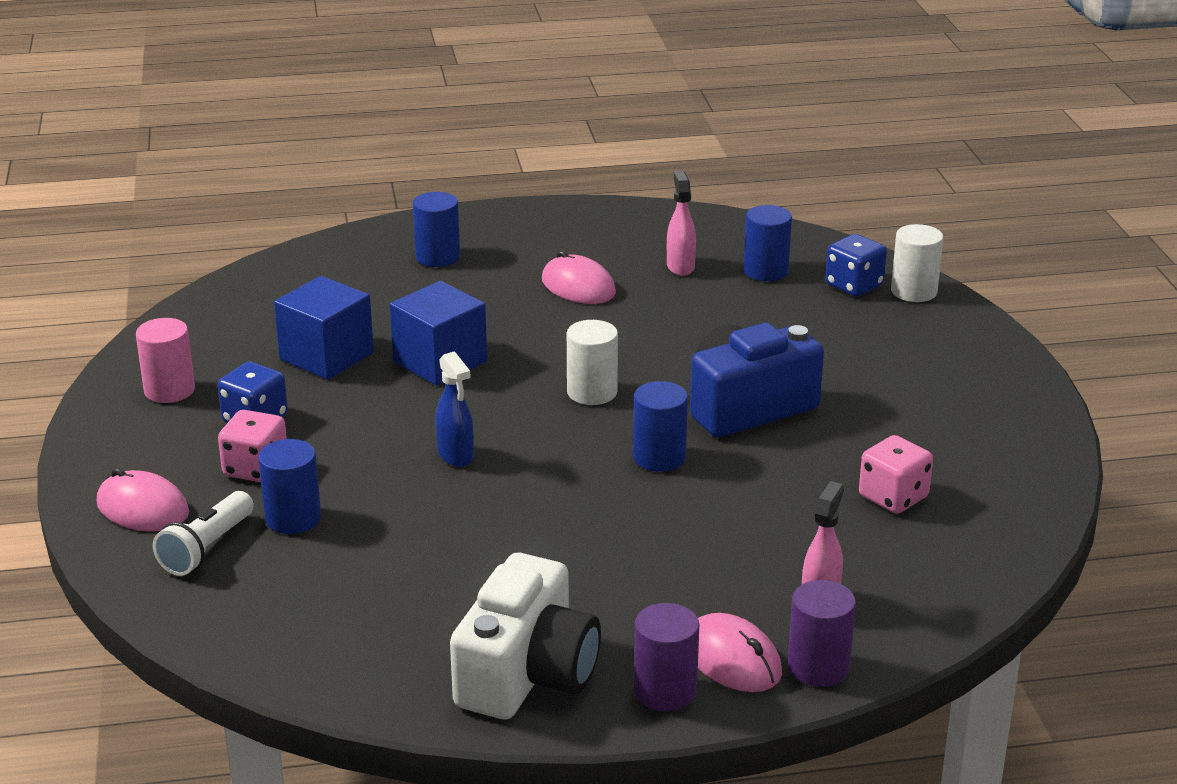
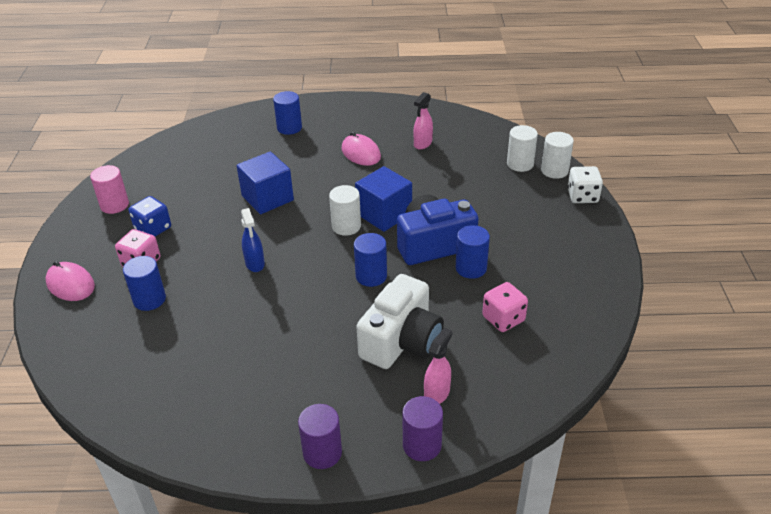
camera: 10 degrees right, 10 degrees up
white flashlight [153,491,254,576] -> none
blue cube [274,276,374,380] -> blue cube moved to [355,166,412,232]
white camera [450,553,601,720] -> white camera moved to [356,274,444,369]
pink spray bottle [667,171,696,276] -> pink spray bottle turned 150 degrees counterclockwise [414,92,433,149]
pink mouse [698,613,782,692] -> none
blue cylinder [743,205,792,281] -> blue cylinder moved to [456,225,490,279]
blue dice [825,234,887,297] -> white cylinder [507,125,538,172]
none -> white dice [567,166,603,203]

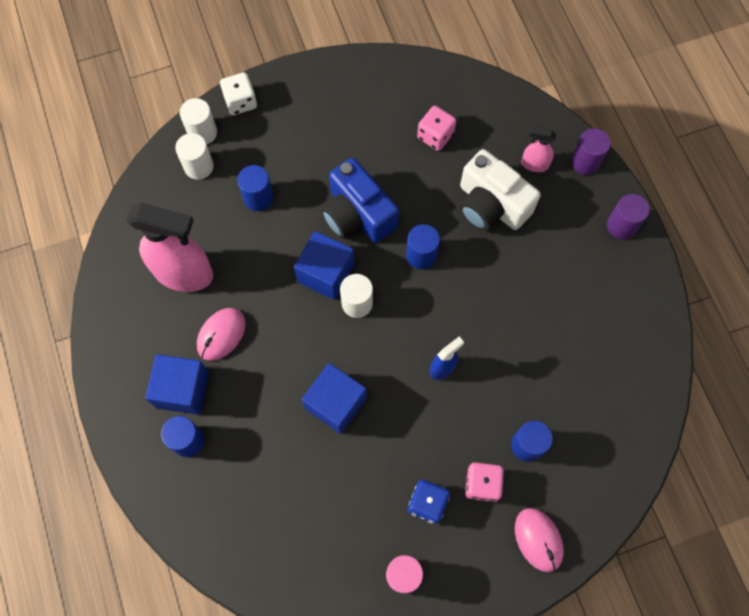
camera: 110 degrees left, 30 degrees up
pink mouse [45,261,95,301] -> pink mouse turned 45 degrees counterclockwise [515,508,564,572]
white camera [356,274,444,369] -> white camera turned 150 degrees counterclockwise [459,149,541,231]
pink spray bottle [414,92,433,149] -> pink spray bottle [127,203,213,292], size x2.12
blue cylinder [456,225,490,279] -> blue cylinder moved to [238,165,274,211]
none -> blue cube [145,354,209,415]

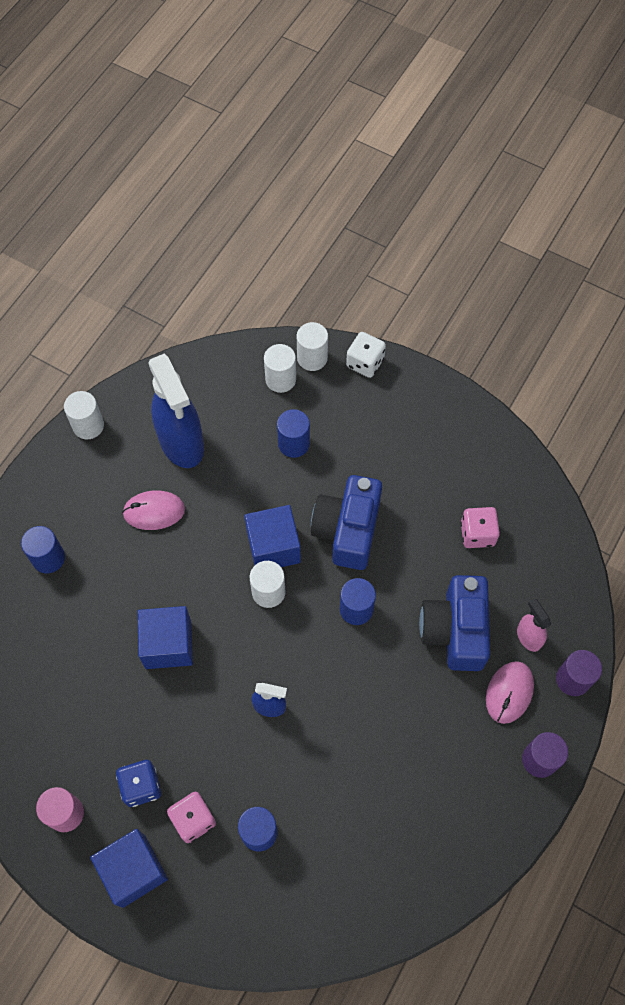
camera: 50 degrees right, 5 degrees down
pink spray bottle [127,203,213,292] -> blue spray bottle [148,353,204,468]
blue cube [145,354,209,415] -> blue cube moved to [90,829,168,908]
white camera [459,149,541,231] -> blue camera [419,575,490,671]
pink mouse [515,508,564,572] -> pink mouse moved to [486,661,534,724]
none -> white cylinder [64,391,104,439]

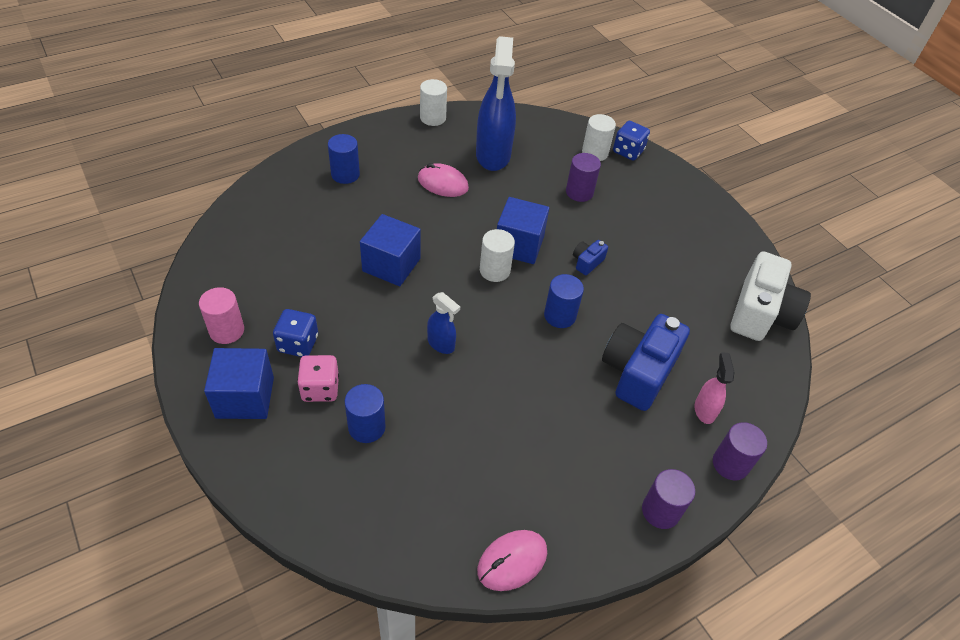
camera: 25 degrees right, 15 degrees down
blue cylinder [277,409,310,458] -> purple cylinder [566,153,601,202]
white cylinder [297,322,328,371] -> blue dice [613,121,650,161]
blue camera [311,475,382,570] -> blue camera [573,240,608,275], size x0.44
white dice [346,332,386,378] -> none
pink dice [461,507,500,548] -> none
pink mouse [486,661,534,724] -> pink mouse moved to [477,530,547,591]
none -> white camera [730,252,811,341]

